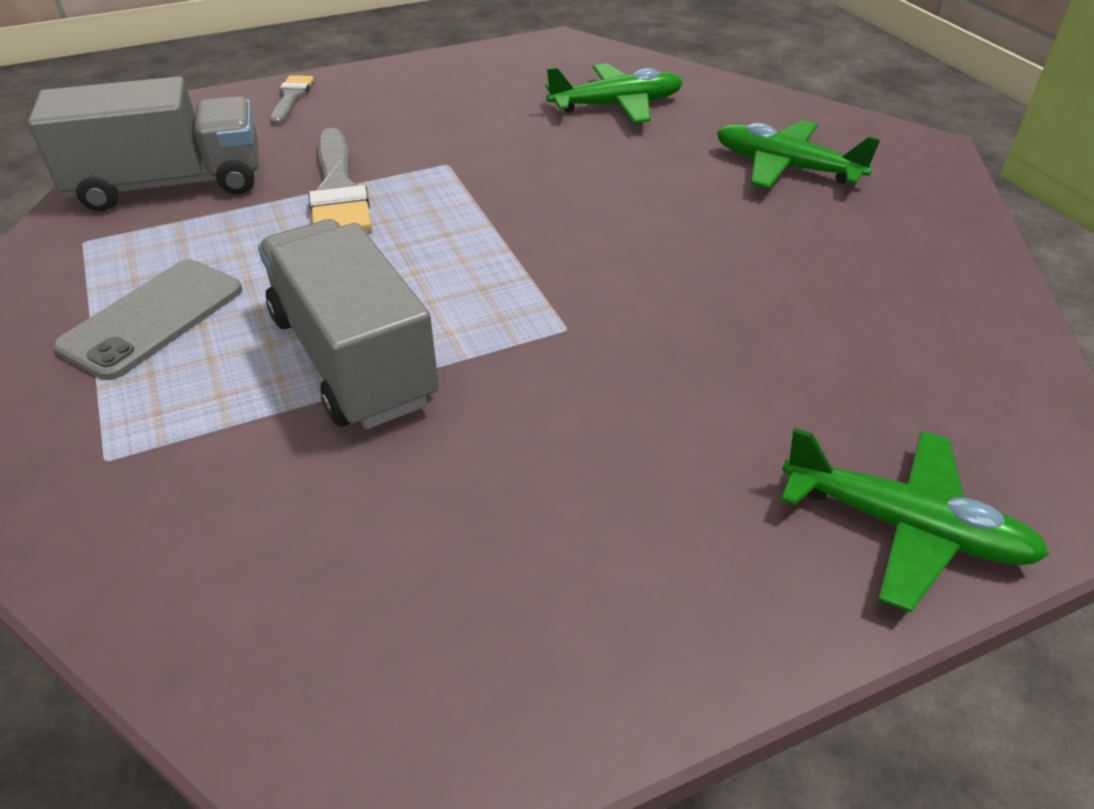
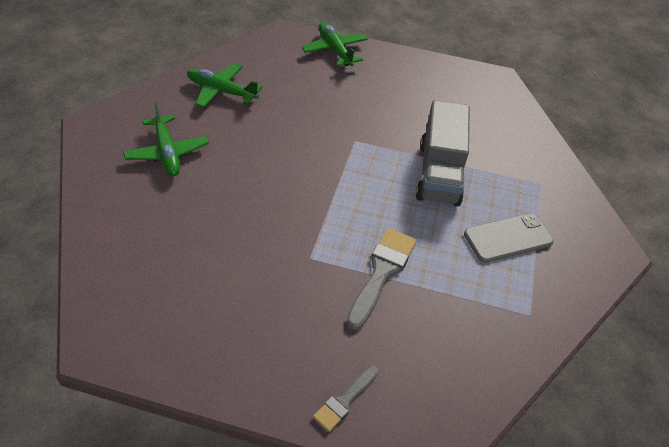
camera: 145 degrees left, 5 degrees up
grey truck [28,76,259,211] -> none
green plane [546,63,683,123] -> green plane moved to [187,63,262,108]

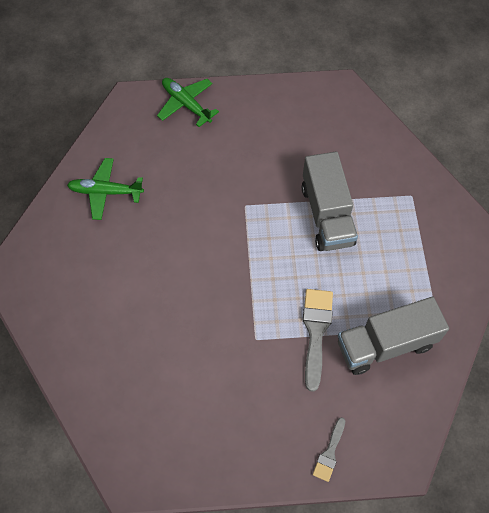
camera: 15 degrees left, 15 degrees up
green plane [123,102,209,176] -> none
grey phone [464,213,554,263] -> none
none -> grey truck [338,297,449,375]

